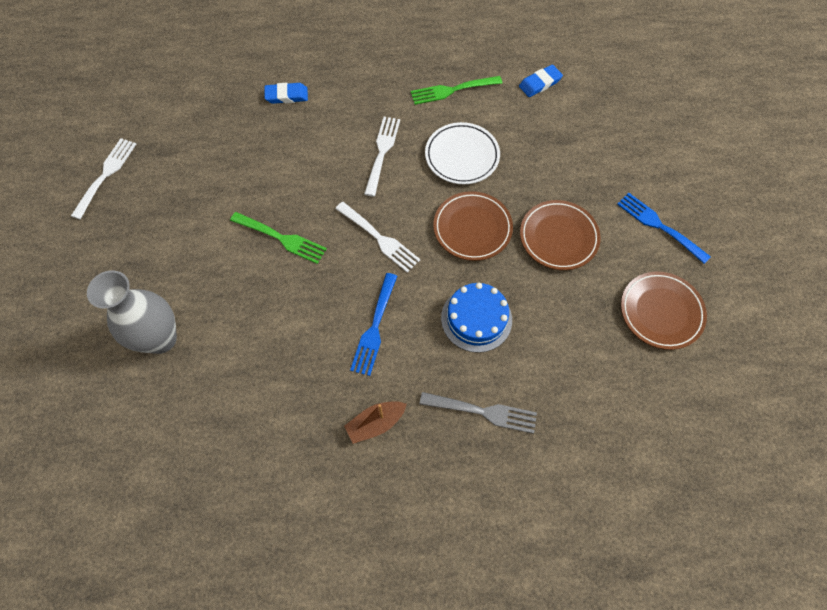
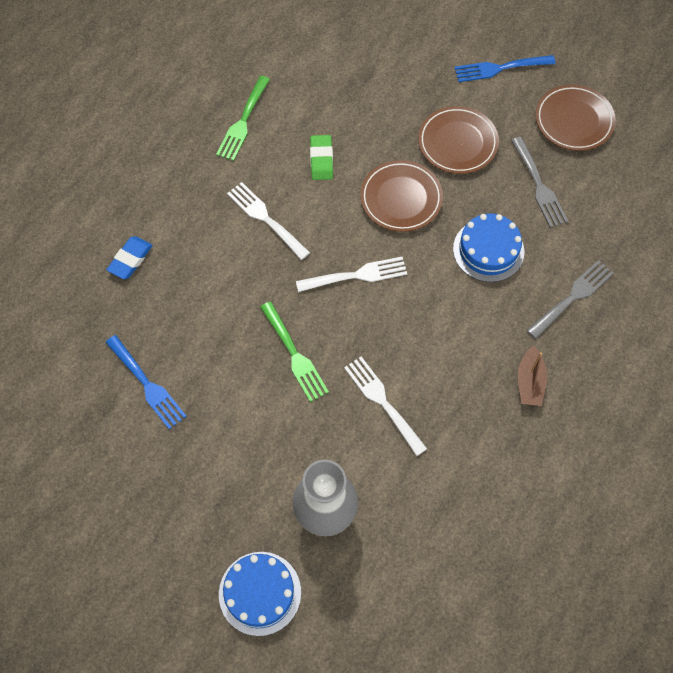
camera: 55 degrees left, 0 degrees up
white fork [71,138,136,219] -> white fork moved to [344,357,427,456]
green fork [230,212,327,264] -> green fork turned 90 degrees clockwise [260,301,329,402]
blue fork [350,273,397,376] -> blue fork moved to [105,335,187,429]
white plate [425,122,500,184] -> green eraser [310,135,333,180]
blue eraser [519,64,563,97] -> none
none -> blue cake [219,552,301,636]
none -> grey fork [511,137,568,228]

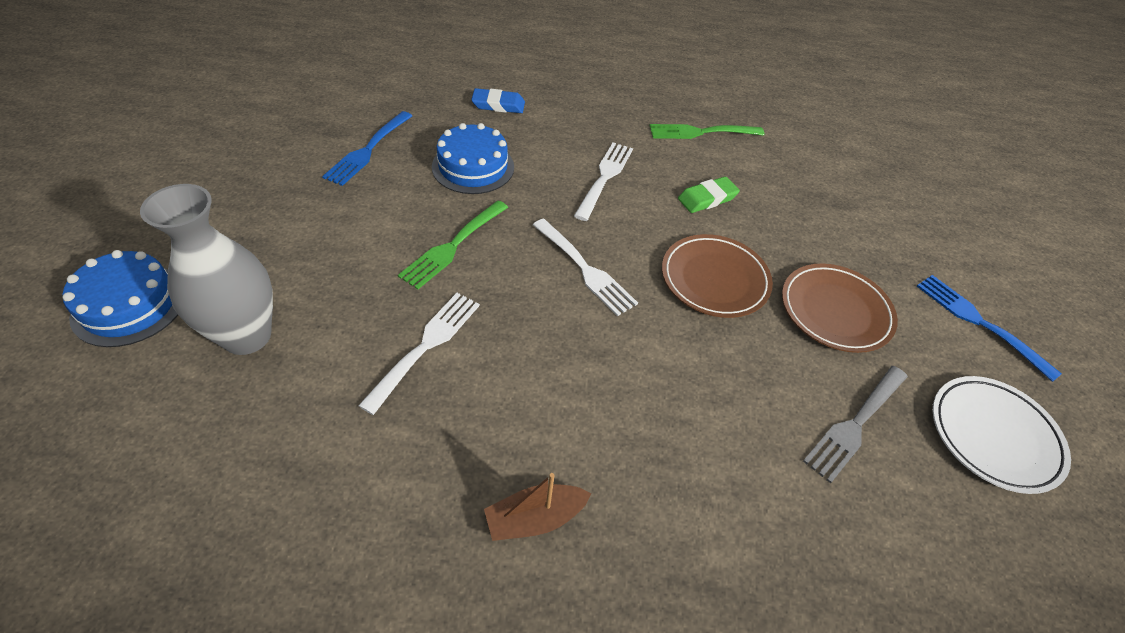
camera: 60 degrees right, 15 degrees down
blue cake [453,213,524,282] -> blue cake moved to [432,123,514,194]
grey fork [527,260,614,339] -> none
brown plate [535,84,616,151] -> white plate [933,376,1071,494]

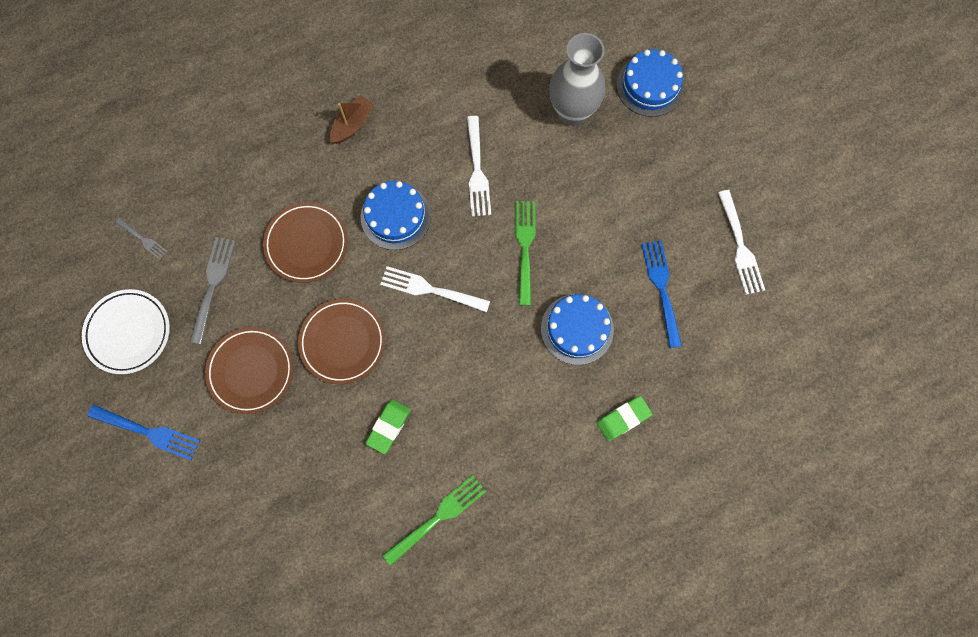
camera: 150 degrees right, 25 degrees up
blue eraser [471,88,525,113] -> green eraser [596,396,652,441]
white fork [574,143,633,221] -> white fork moved to [718,190,765,295]
none -> grey fork [116,218,168,260]
none -> brown plate [263,202,348,283]
none -> blue cake [361,181,431,250]

